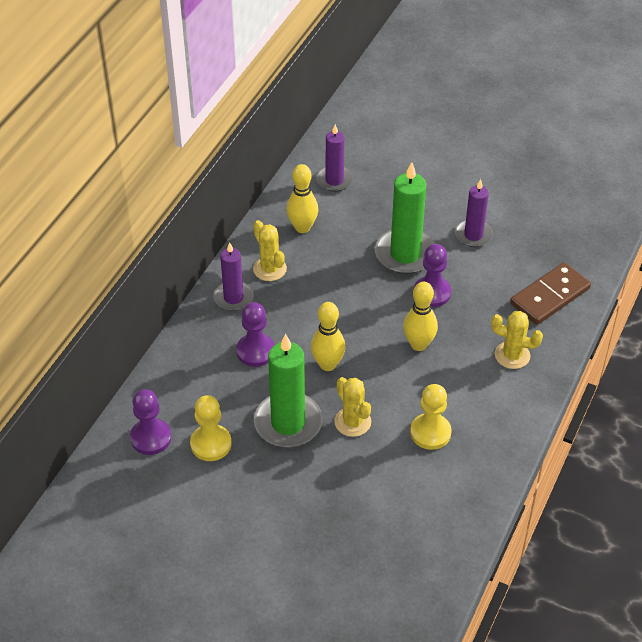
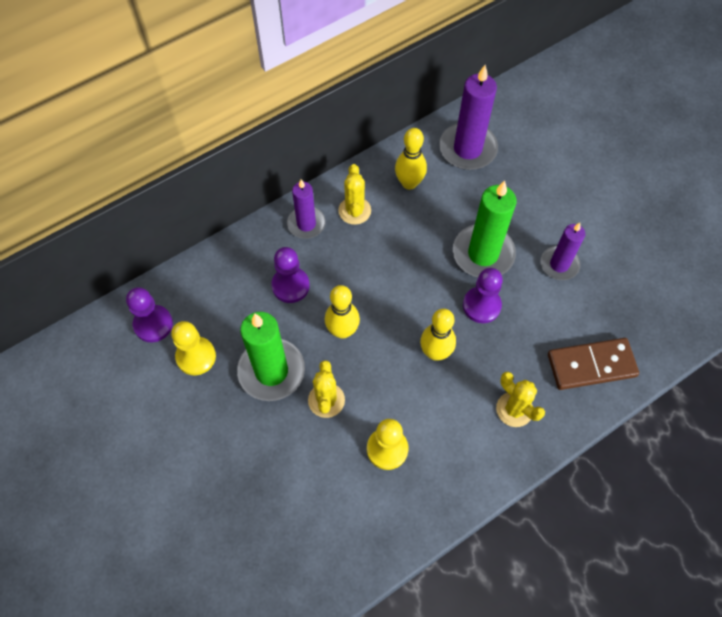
camera: 30 degrees right, 15 degrees up
purple candle [316,124,353,192] -> purple candle [439,65,498,170], size x1.60

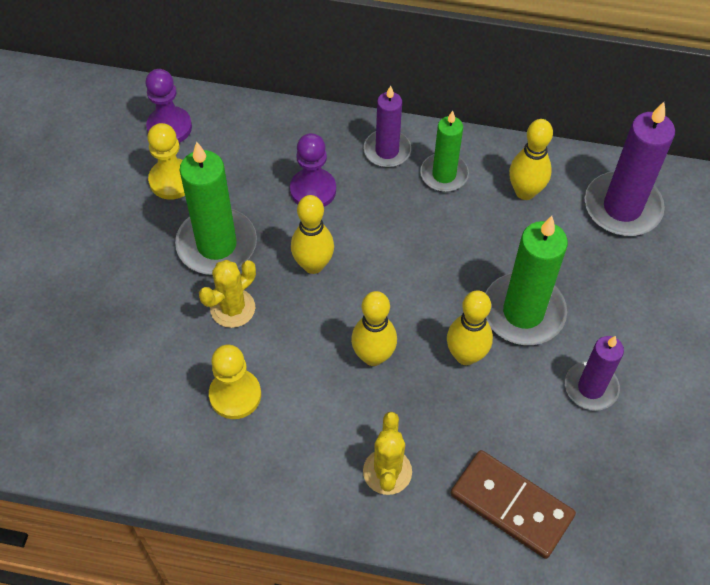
camera: 45 degrees right, 5 degrees down
yellow cactus [338,164,371,225] -> green candle [420,111,469,192]
purple pawn [463,268,503,323] -> yellow bowling pin [447,290,493,365]

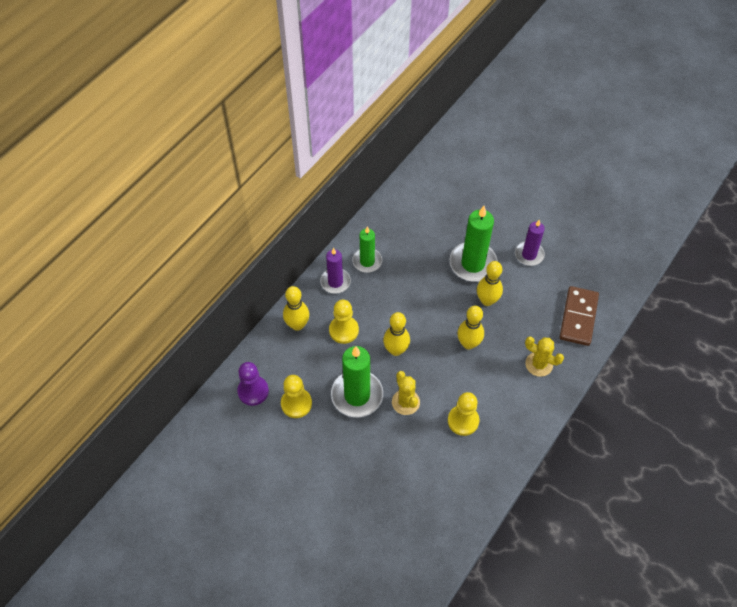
camera: 65 degrees left, 0 degrees up
purple pawn [290,133,336,207] -> yellow pawn [329,300,359,344]
brown domino [450,450,576,559] -> brown domino turned 45 degrees counterclockwise [560,286,599,346]
yellow bowling pin [509,119,553,200] -> yellow bowling pin moved to [283,286,309,331]
purple candle [585,102,675,236] -> none

